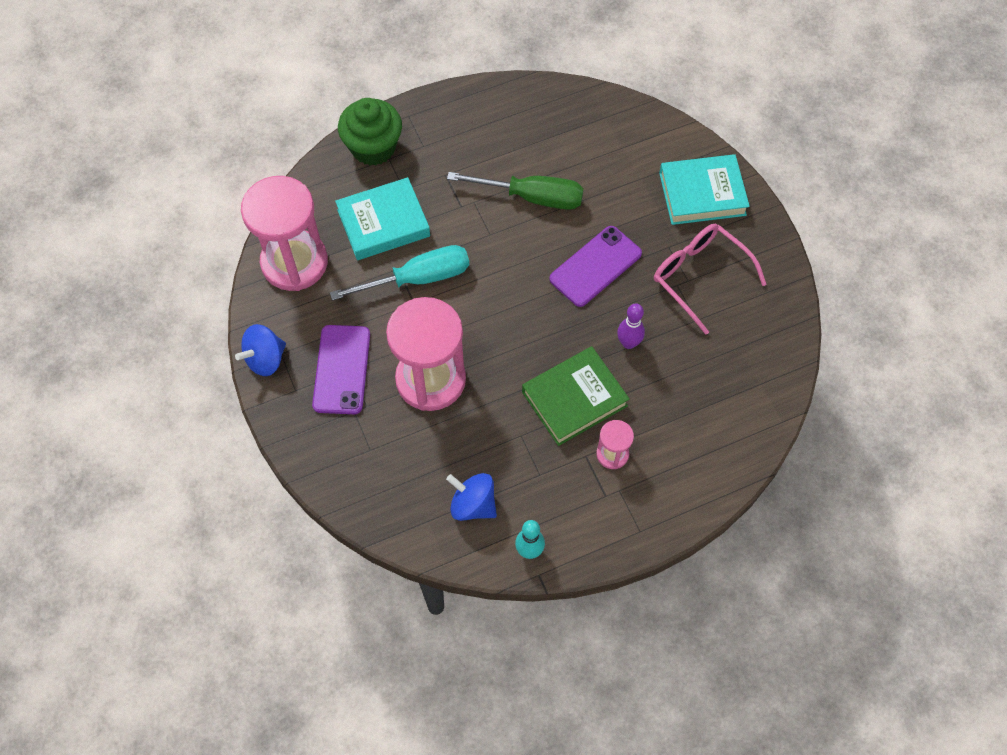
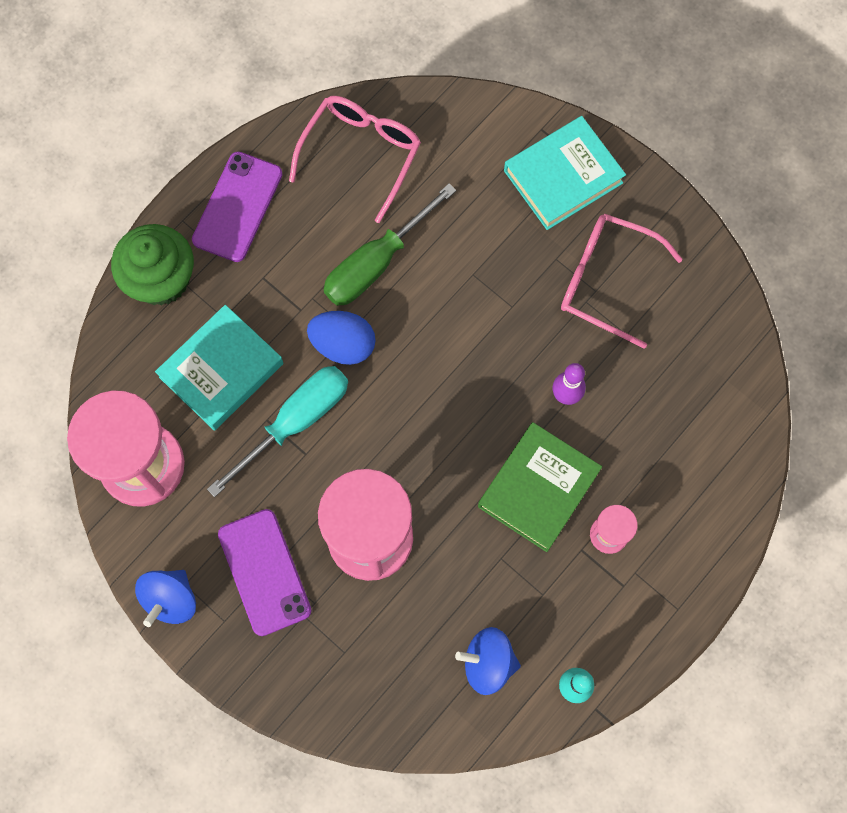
camera: 25 degrees left, 10 degrees up
green screwdriver [447,172,584,210] -> green screwdriver turned 150 degrees clockwise [323,184,456,306]
purple phone [549,226,642,307] -> purple phone moved to [192,152,283,262]
none -> pink glasses [289,96,421,223]
none -> blue egg [307,311,376,365]

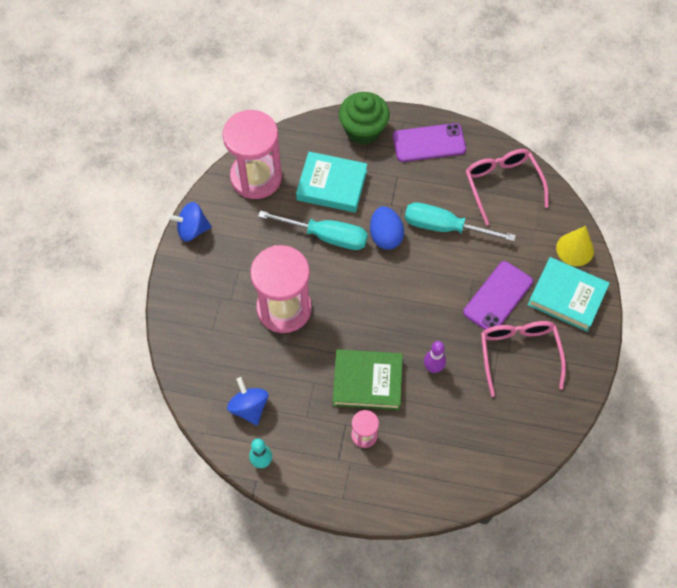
camera: 60 degrees right, 10 degrees down
purple phone [218,509,312,636] -> purple phone moved to [463,261,533,330]
pink glasses [289,96,421,223] -> pink glasses turned 105 degrees counterclockwise [465,149,549,226]
green screwdriver [323,184,456,306] -> turquoise screwdriver [405,202,516,241]
none -> yellow cone [556,226,594,266]

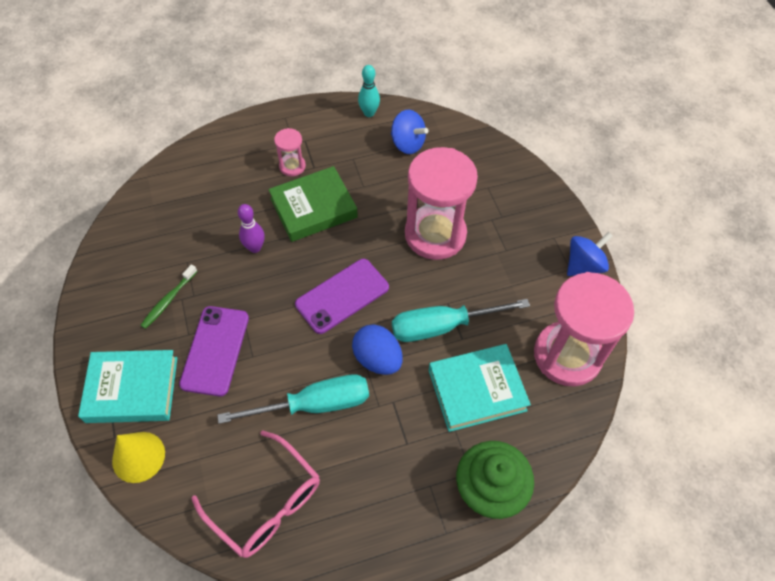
camera: 150 degrees right, 5 degrees down
purple phone [393,123,466,162] -> purple phone moved to [295,259,389,334]
pink glasses [481,321,566,397] -> green toothbrush [140,264,197,329]

